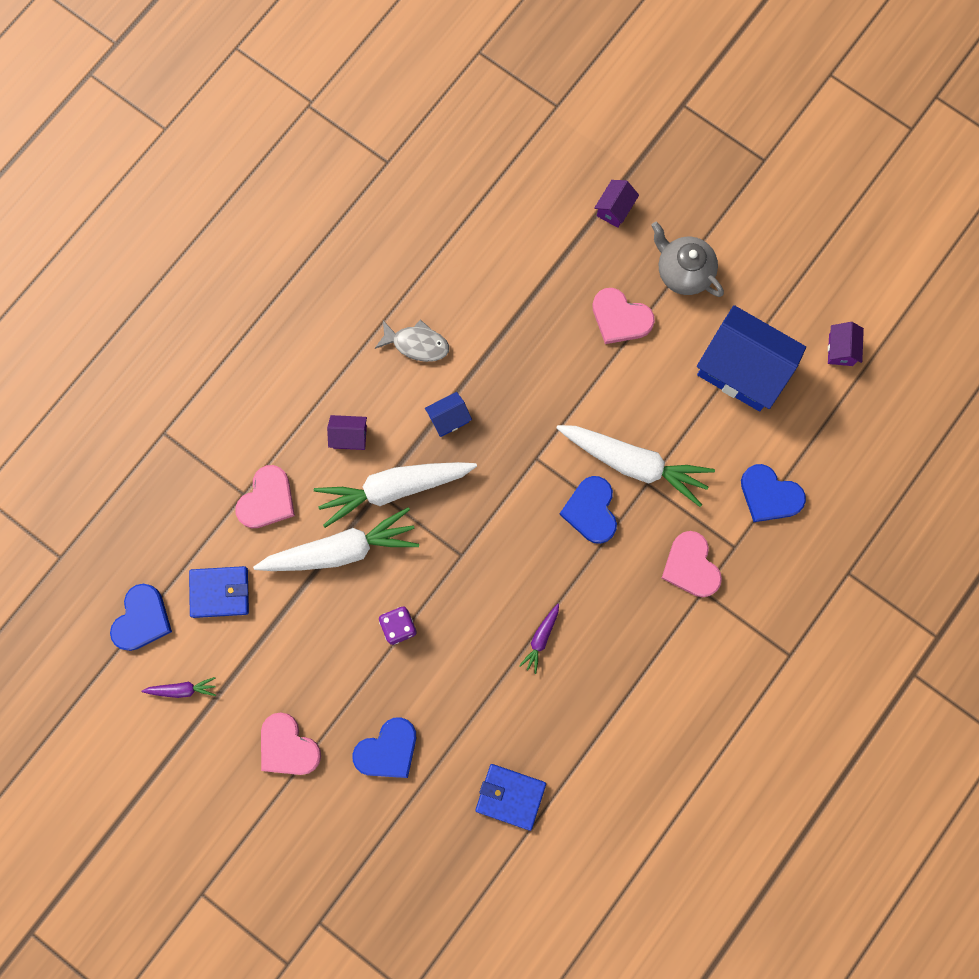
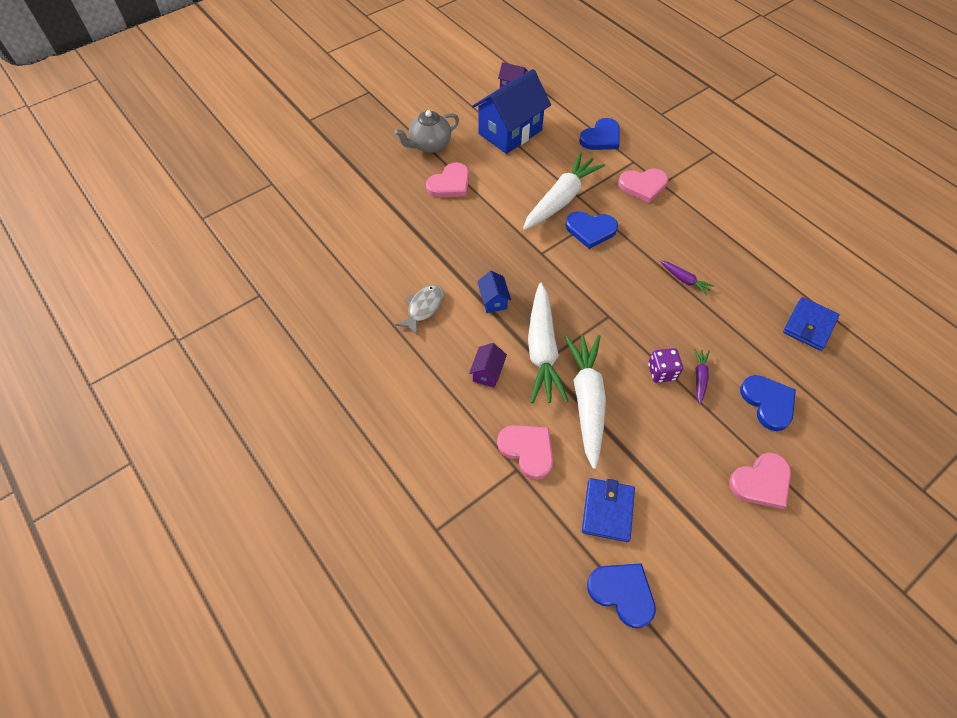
camera: 75 degrees left, 20 degrees down
purple carrot [141,677,216,698] -> purple carrot moved to [694,348,710,404]
purple house [594,180,639,228] -> none

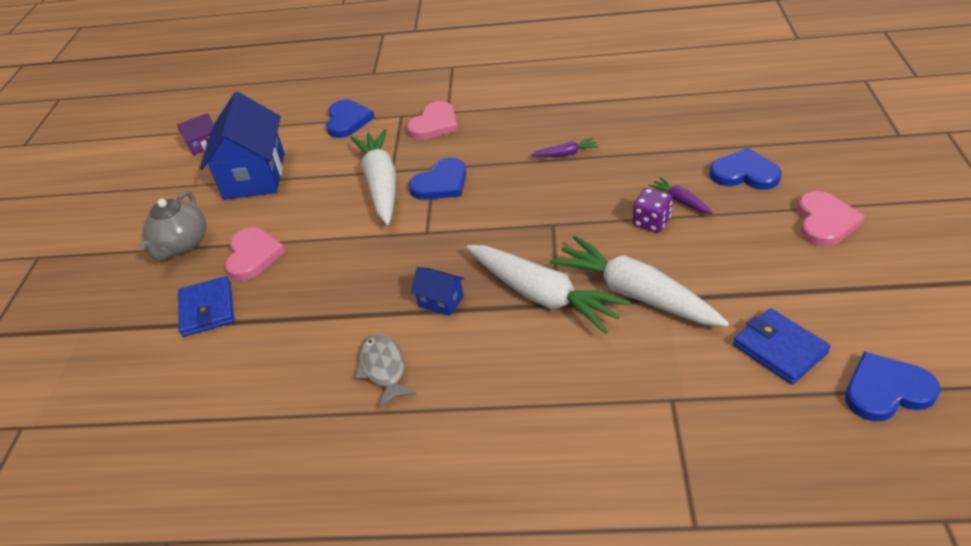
camera: 45 degrees left, 15 degrees down
purple house [469,343,507,388] -> none
pink heart [497,425,553,480] -> none
blue wallet [783,297,840,351] -> blue wallet moved to [178,276,234,337]

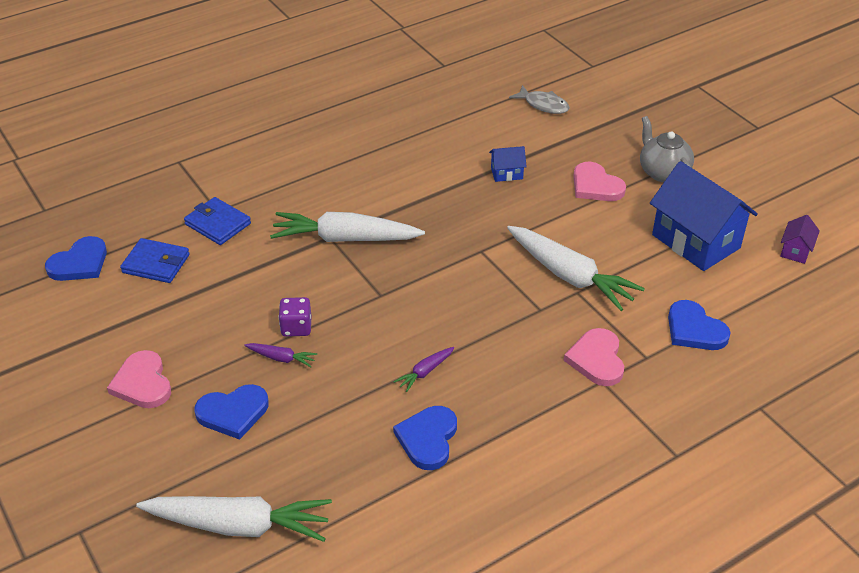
camera: 140 degrees right, 0 degrees up
blue wallet [178,276,234,337] -> blue wallet moved to [184,197,251,245]
grey fish [355,334,417,409] -> grey fish moved to [509,85,570,114]
blue heart [408,158,466,200] -> blue heart moved to [393,406,457,470]
blue house [411,267,465,316] -> blue house moved to [489,146,527,182]
white carrot [550,236,729,327] -> white carrot moved to [136,496,332,542]

